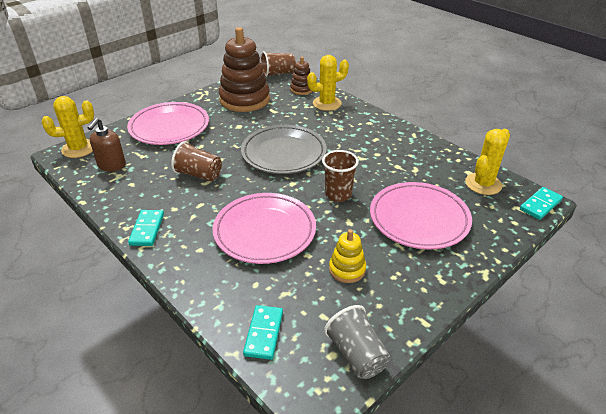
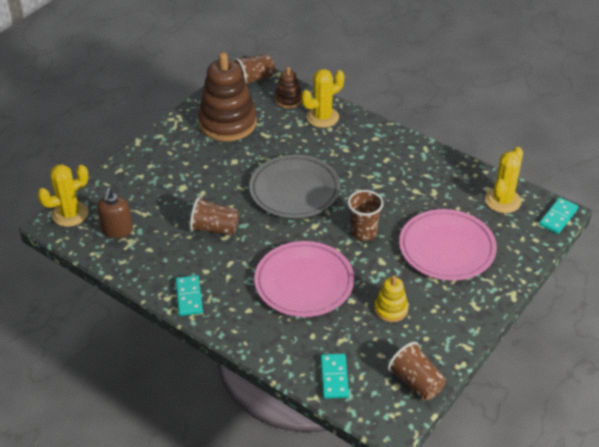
camera: 10 degrees left, 5 degrees up
pink plate [127,102,209,145] -> none
grey cup [324,305,390,379] -> brown cup [388,342,446,400]

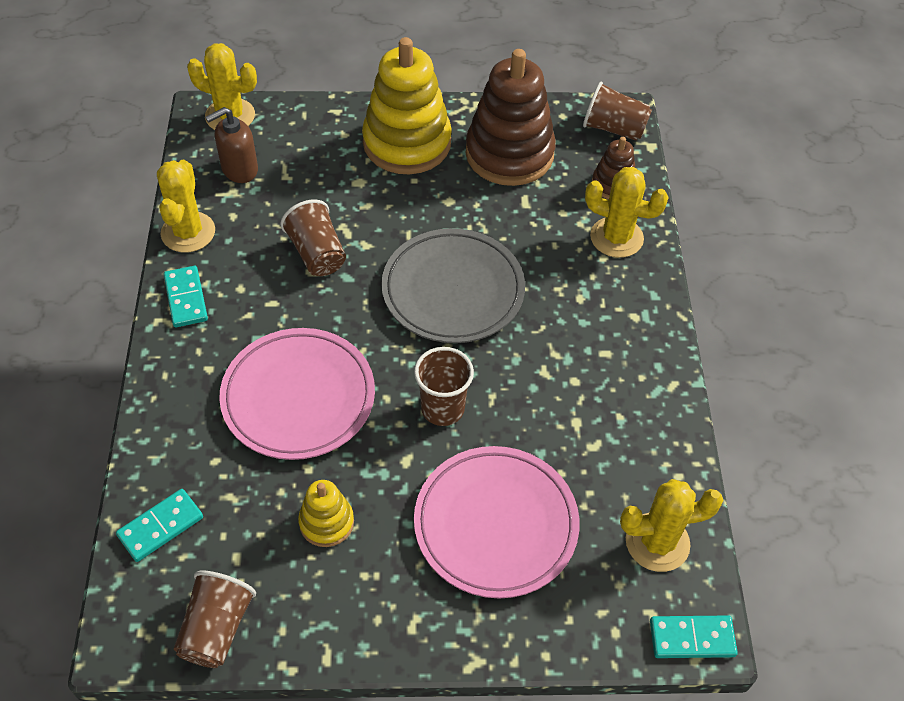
camera: 50 degrees right, 10 degrees up
turquoise domino [176,275,203,316] -> turquoise domino turned 60 degrees counterclockwise [164,266,208,327]
none -> yellow cactus [157,160,215,253]
none -> yellow stacking toy [362,37,452,174]

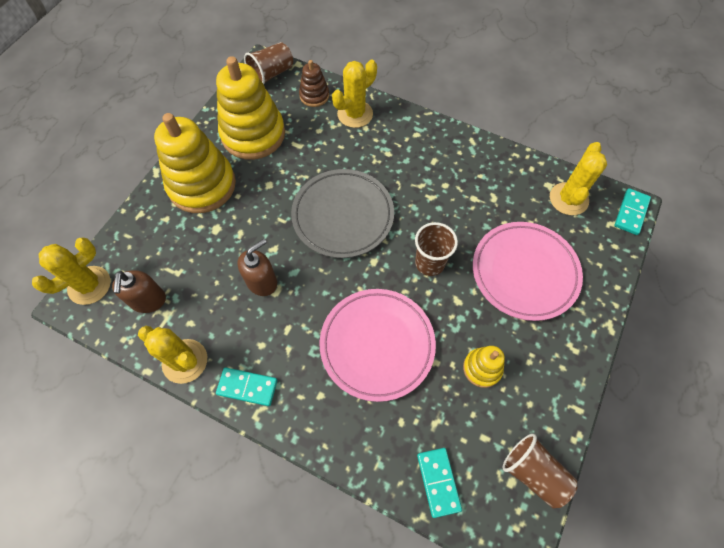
camera: 60 degrees left, 10 degrees up
brown cup [280,200,346,276] -> brown soap dispenser [238,239,277,296]
brown stacking toy [466,49,556,186] -> yellow stacking toy [216,56,285,160]

